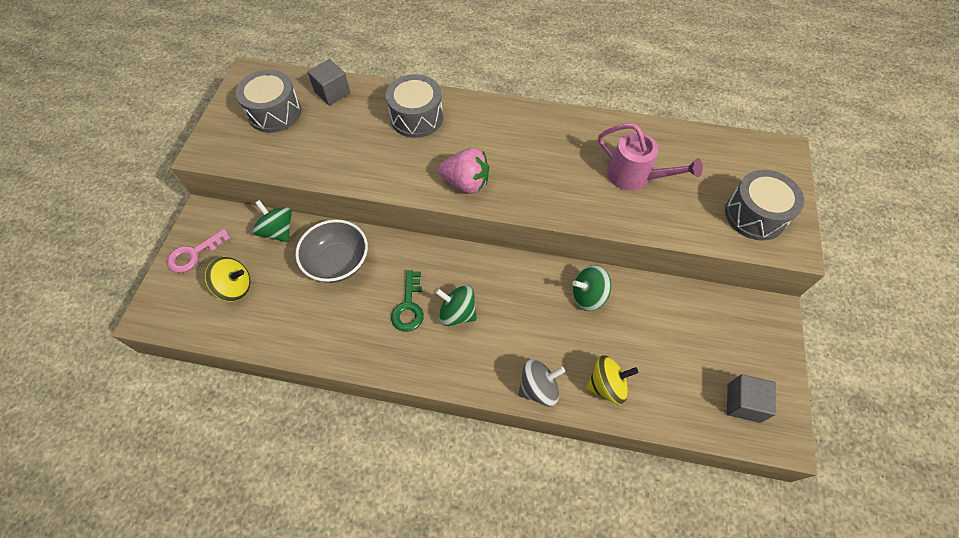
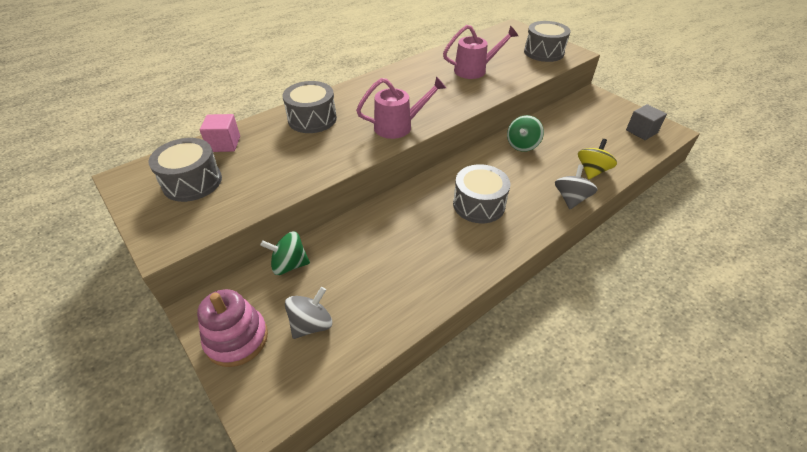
camera: 50 degrees left, 15 degrees down
pink key [167,229,231,273] -> pink stacking toy [197,289,268,367]
yellow spinning top [205,257,250,302] -> grey spinning top [285,287,332,339]
grey bowl [295,220,368,283] -> none
grey cube [307,59,350,105] -> pink cube [200,114,240,152]
green key [391,270,424,332] -> none
green spinning top [435,285,477,326] -> grey drum [453,164,510,223]
pink strawberry [438,148,489,194] -> pink watering can [356,76,446,139]

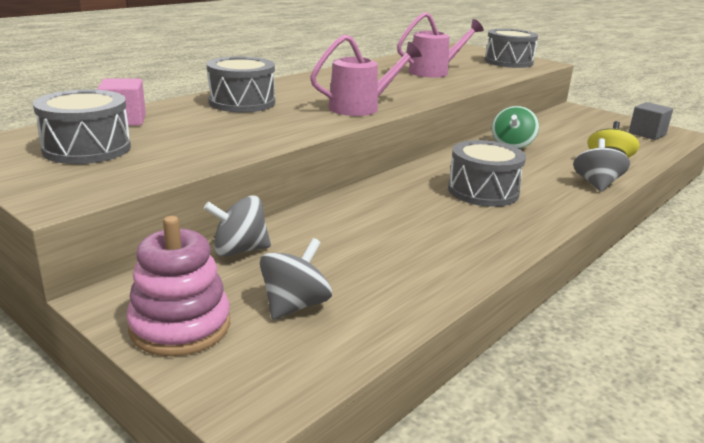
camera: 10 degrees left, 20 degrees down
green spinning top [260,231,310,275] -> grey spinning top [204,195,271,257]

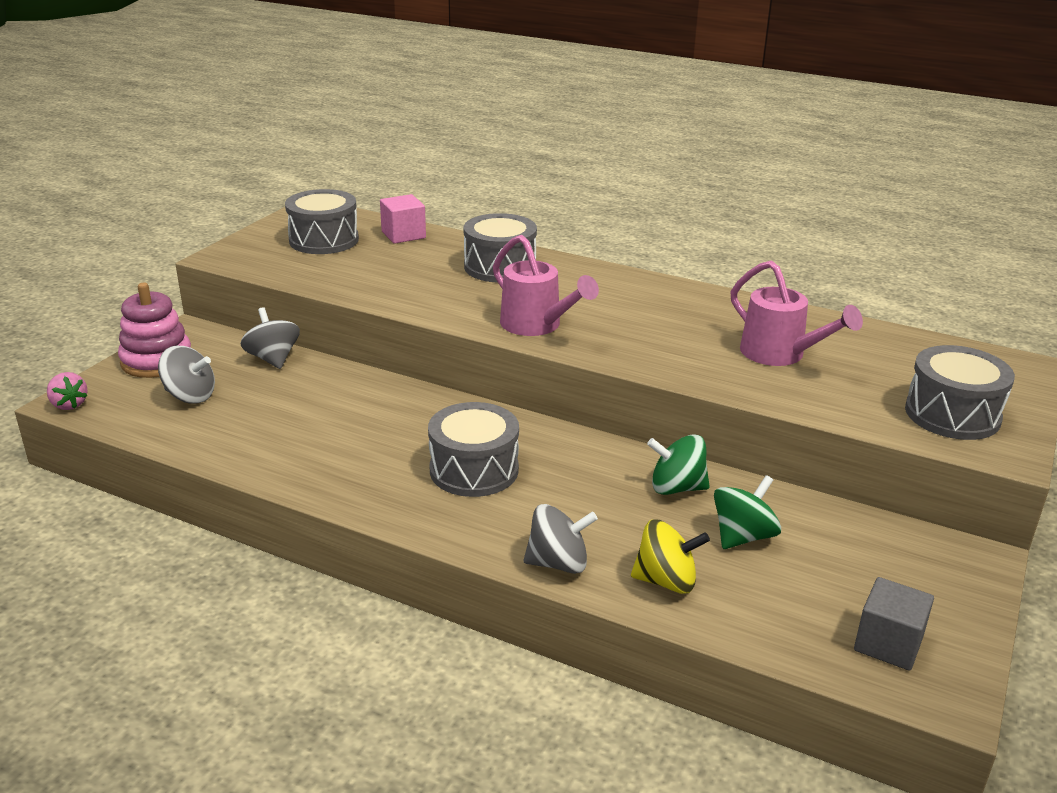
camera: 75 degrees right, 5 degrees up
none -> pink strawberry [47,372,88,410]
none -> green spinning top [714,475,781,549]

